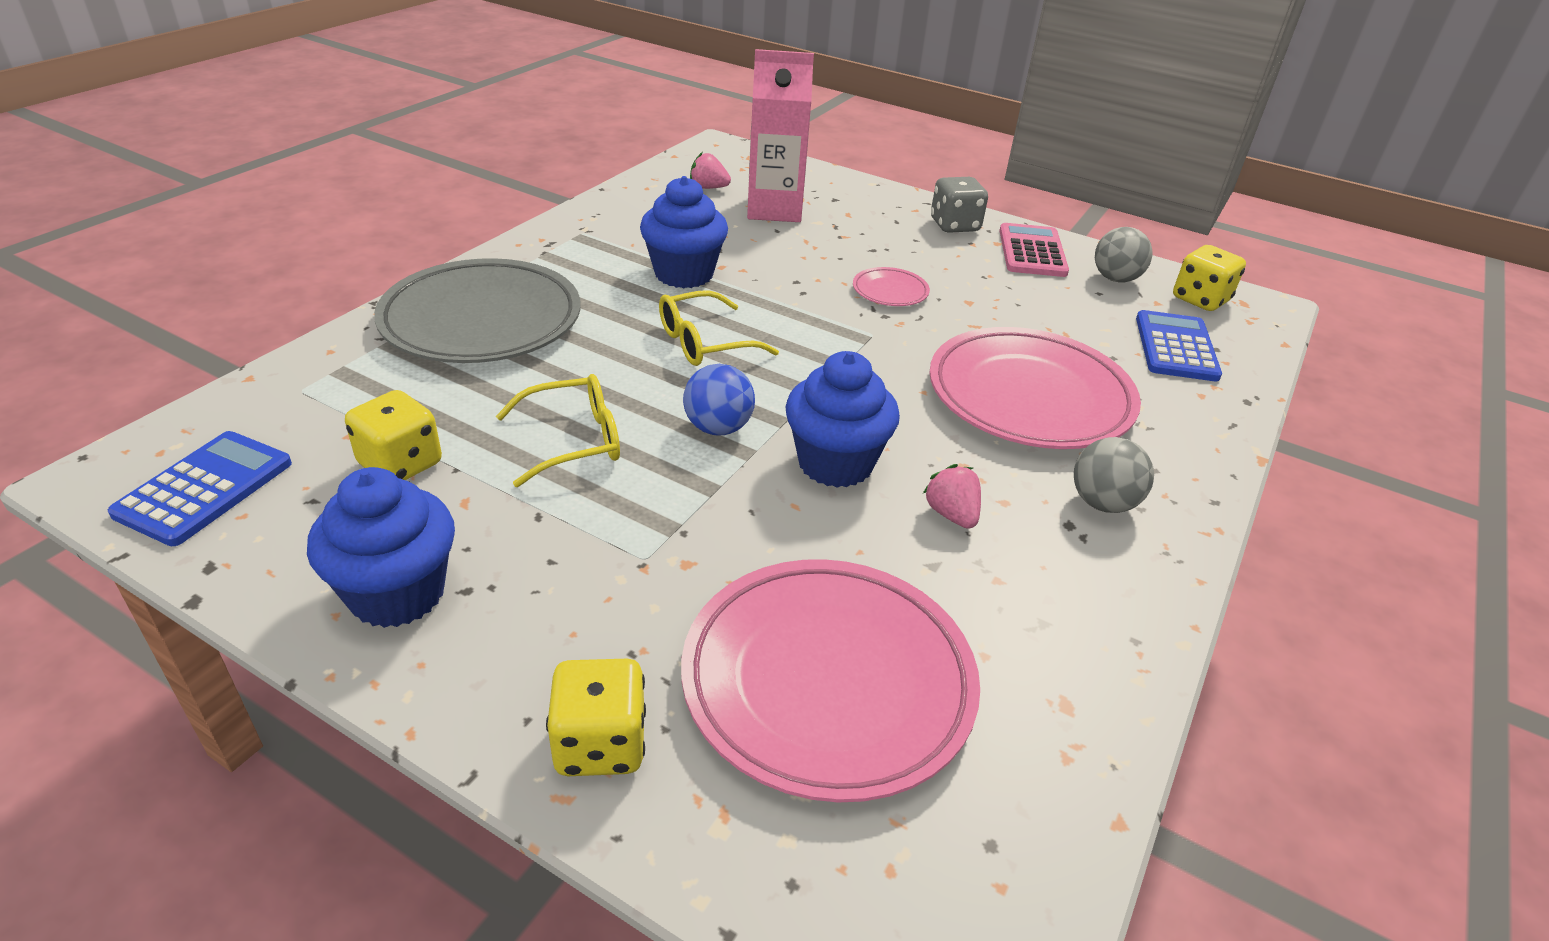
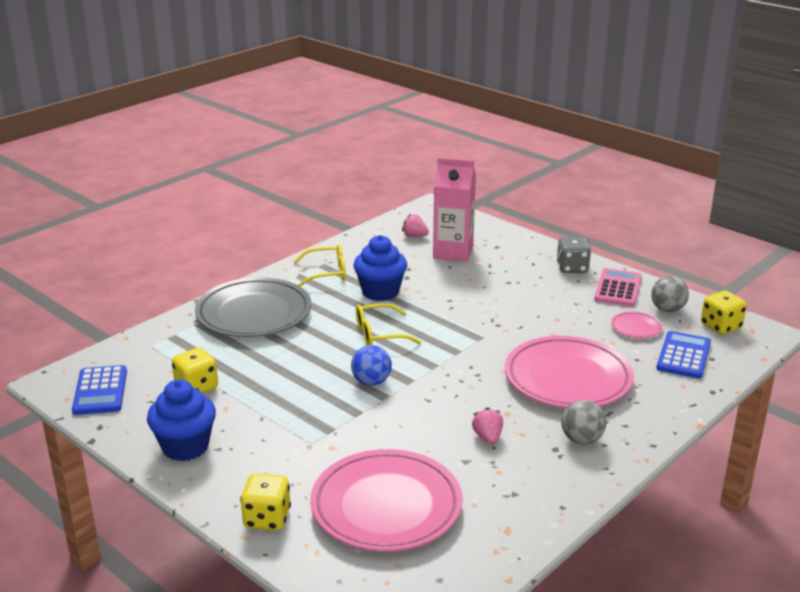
camera: 15 degrees right, 10 degrees down
blue calculator [108,431,292,546] -> blue calculator turned 135 degrees clockwise [72,365,127,415]
yellow glasses [496,374,620,487] -> yellow glasses moved to [293,244,346,287]
blue cupcake [785,351,900,488] -> none
pink plate [853,267,930,306] -> pink plate moved to [611,311,663,338]

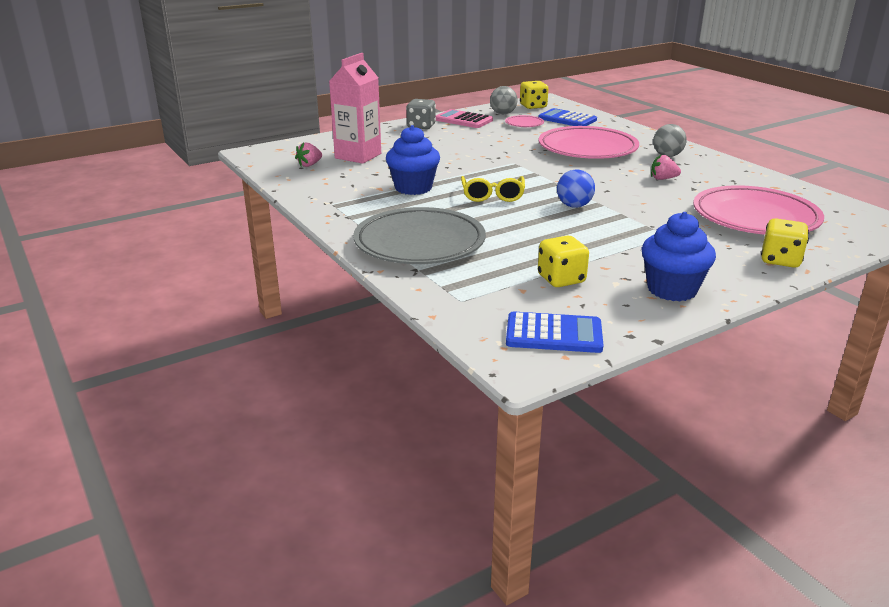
camera: 75 degrees left, 0 degrees up
yellow glasses [293,244,346,287] -> none

